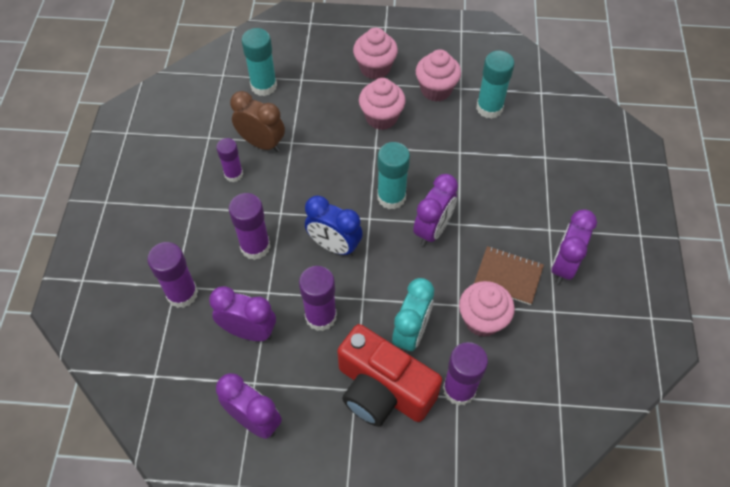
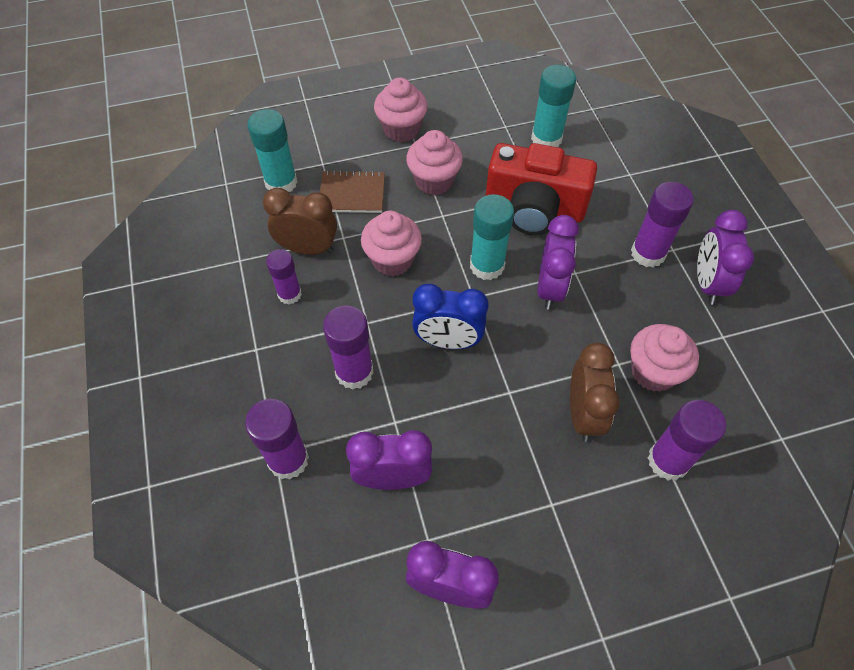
camera: 20 degrees left, 0 degrees up
purple glue stick [299,266,337,331] -> purple glue stick moved to [631,182,694,268]
red camera [337,324,442,427] -> red camera moved to [486,143,597,235]
turquoise clock [392,278,434,353] -> brown clock [570,343,620,442]
pink cupcake [416,49,461,102] -> pink cupcake moved to [361,211,422,276]
brown notebook [474,246,544,305] -> brown notebook moved to [320,170,385,213]

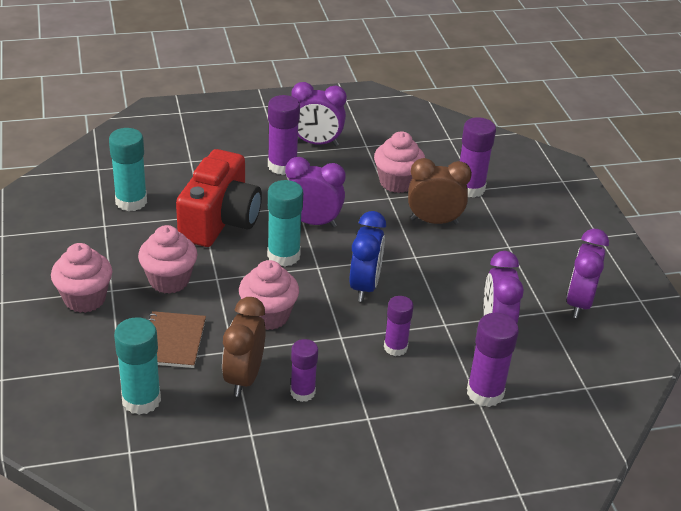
camera: 90 degrees left, 20 degrees down
purple glue stick [323,305,374,390] -> purple glue stick [384,296,414,356], size x0.66

